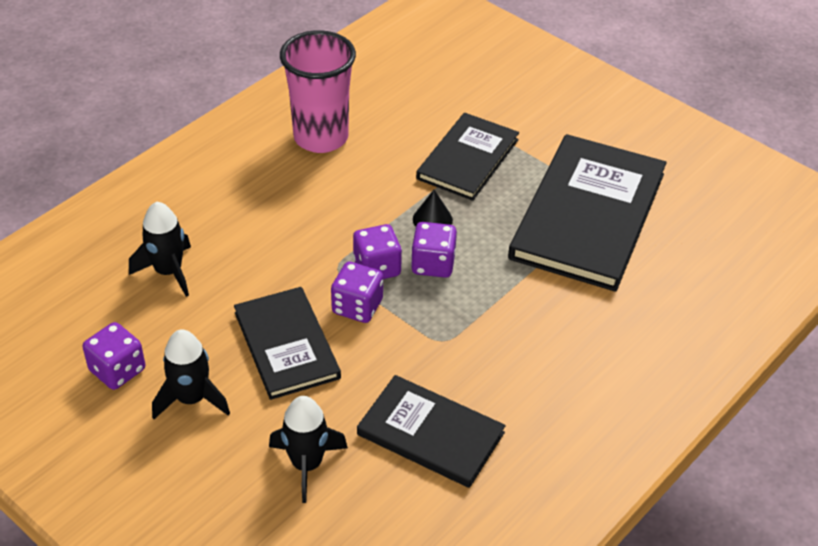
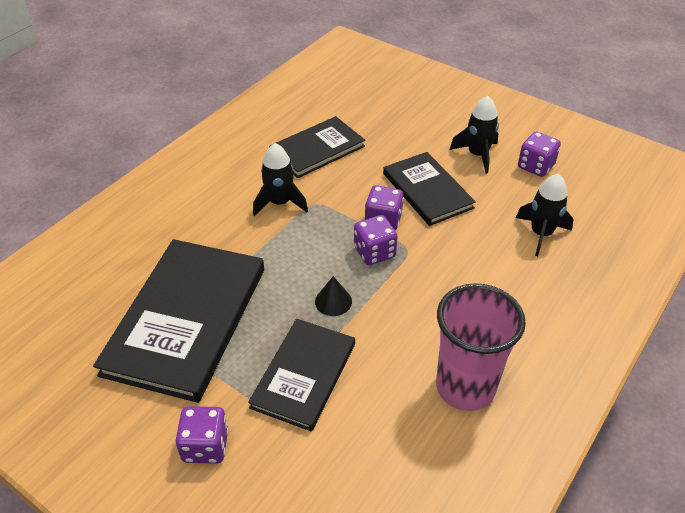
camera: 175 degrees right, 0 degrees up
black rocket [269,396,348,503] -> black rocket moved to [253,143,308,216]
black book [357,375,506,488] -> black book turned 60 degrees counterclockwise [269,116,365,178]
purple dice [411,222,457,278] -> purple dice moved to [176,406,228,464]

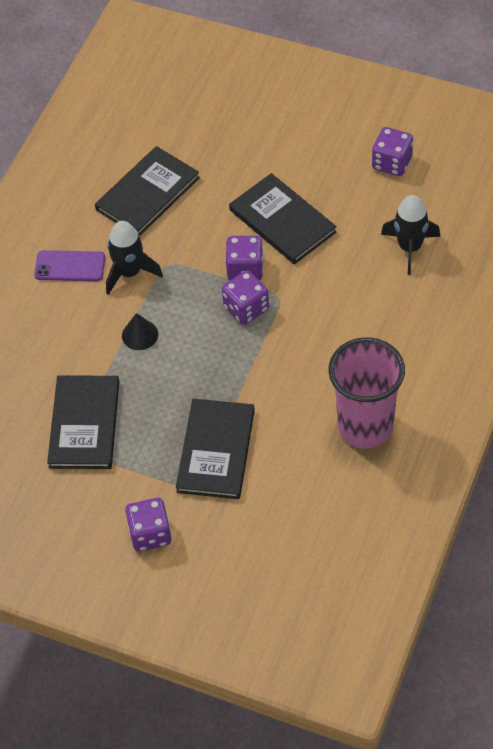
camera: 10 degrees left, 10 degrees up
black book [93,239,264,403] -> black book [47,376,119,469], size x0.60
black cone [315,276,352,316] -> black cone moved to [122,313,158,350]
black rocket [450,96,499,173] -> none
none -> purple phone [34,250,105,281]

